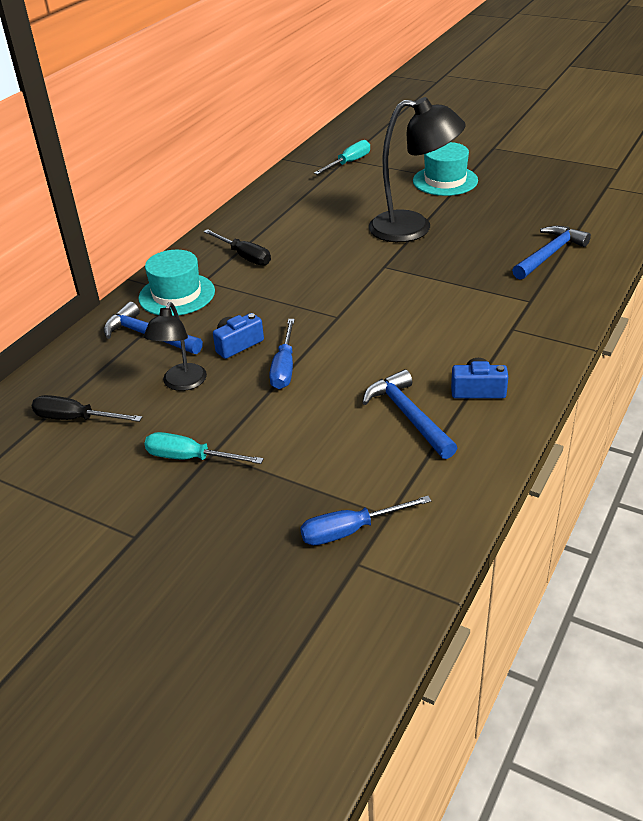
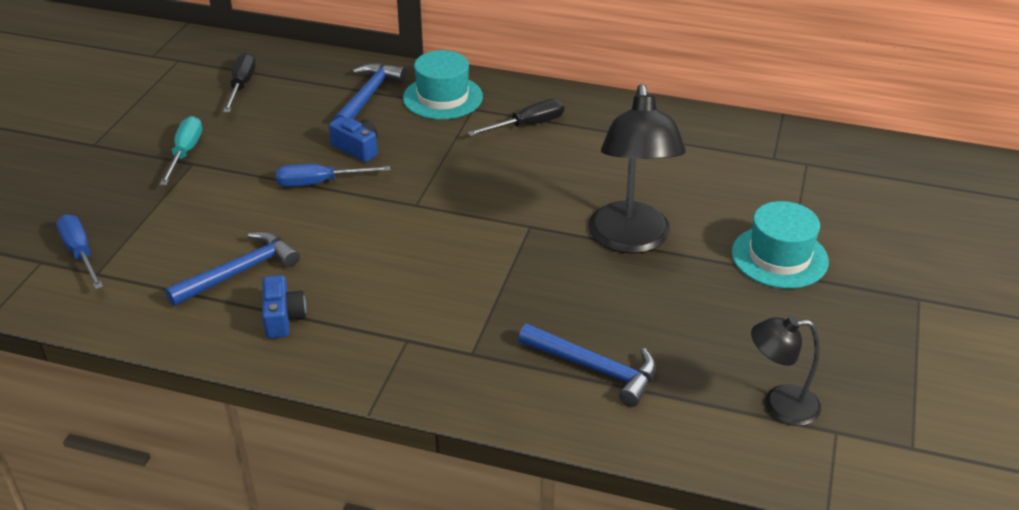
camera: 75 degrees right, 0 degrees up
black lamp [144,302,207,391] -> black lamp moved to [751,316,821,426]
black screwdriver [204,229,271,266] -> black screwdriver turned 150 degrees counterclockwise [468,99,564,136]
turquoise screwdriver [314,140,370,175] -> none

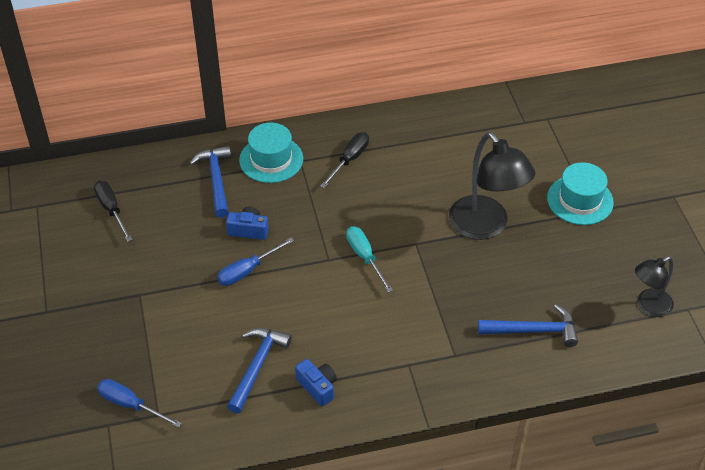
camera: 30 degrees left, 10 degrees up
turquoise screwdriver [160,116,202,185] -> turquoise screwdriver moved to [346,226,393,293]

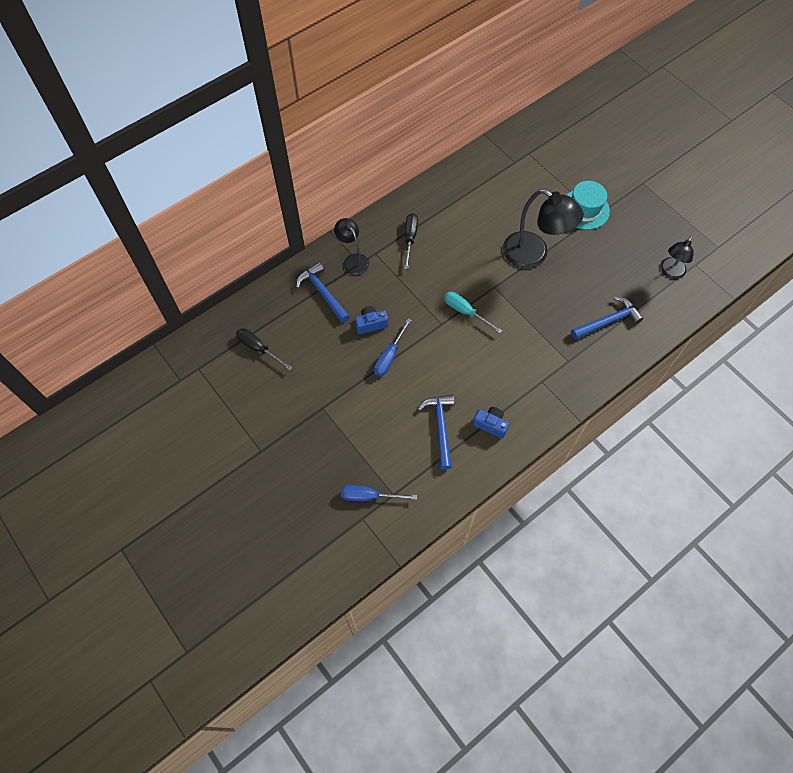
camera: 25 degrees left, 15 degrees up
turquoise hat [239,123,303,183] -> black lamp [334,218,370,275]

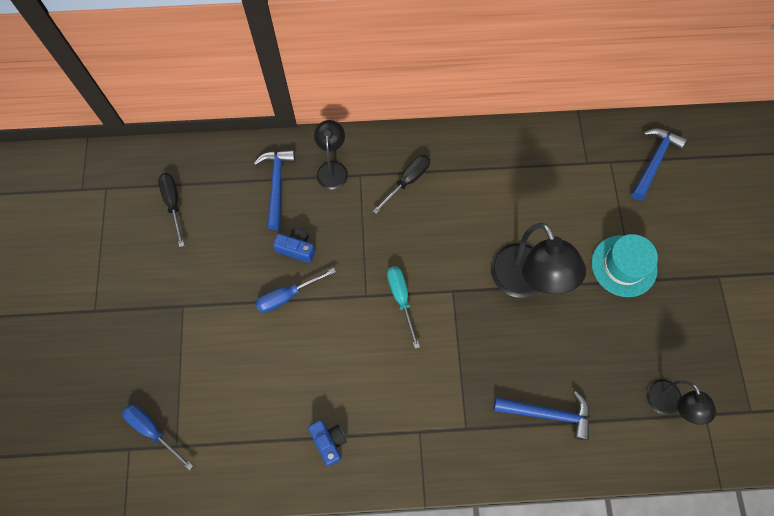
camera: 35 degrees right, 5 degrees up
blue hammer [418,394,455,470] -> blue hammer moved to [632,128,687,201]
black lamp [660,236,694,279] -> black lamp turned 90 degrees counterclockwise [646,379,716,425]

